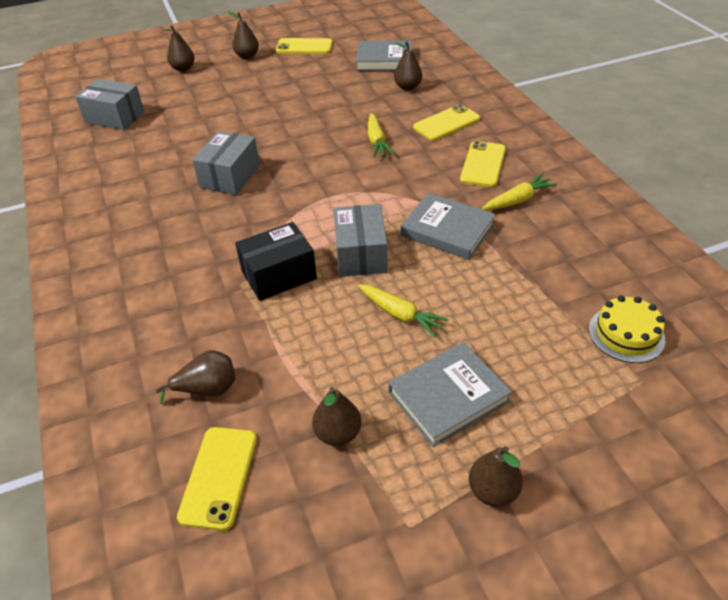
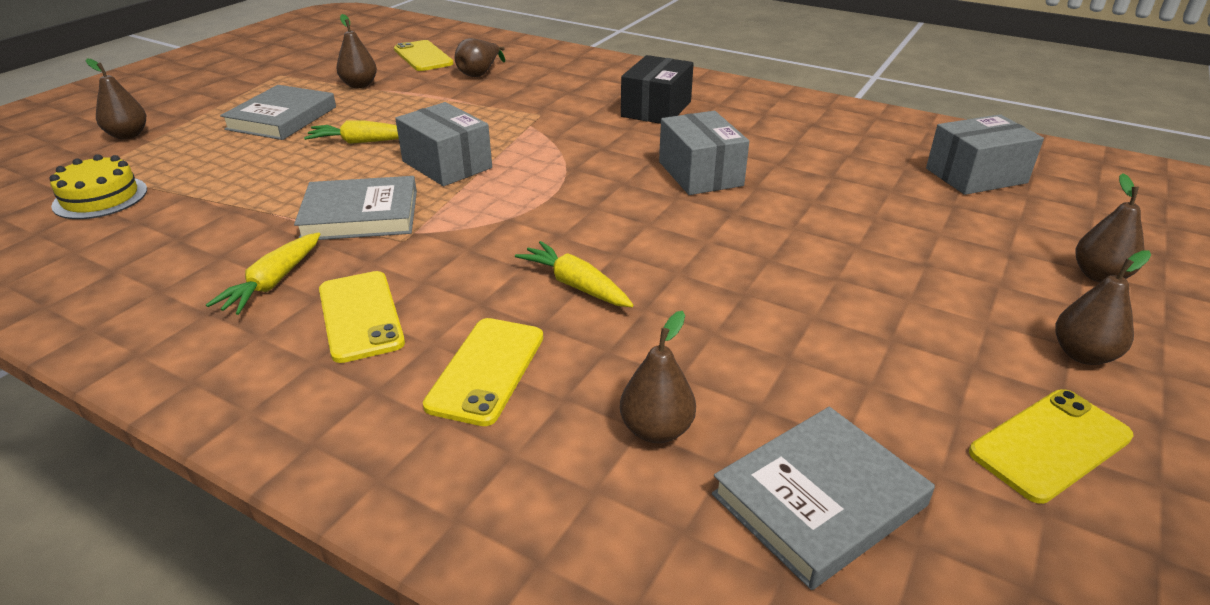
camera: 140 degrees right, 10 degrees down
black box [235,222,317,301] -> black box moved to [621,55,694,124]
brown pear [469,446,523,507] -> brown pear moved to [86,59,146,139]

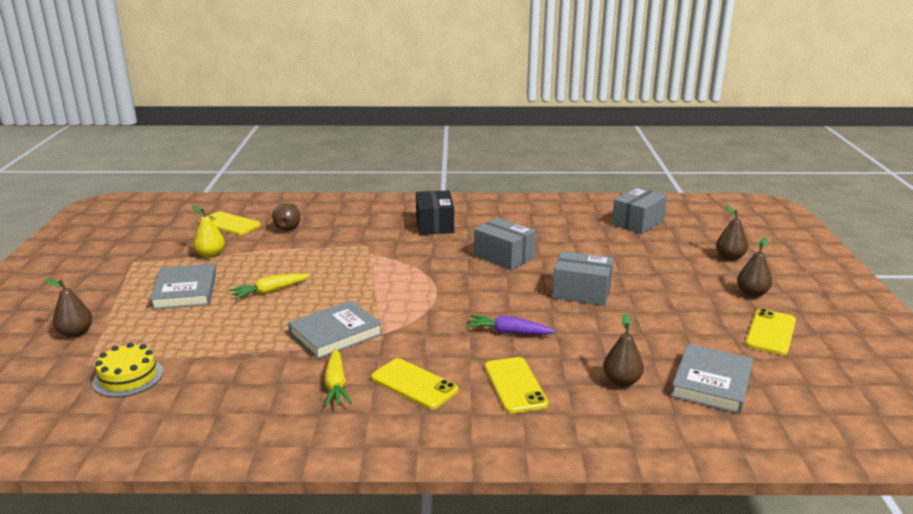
camera: 30 degrees left, 10 degrees down
brown pear [336,14,377,88] -> yellow pear [193,205,225,258]
grey box [395,102,492,186] -> grey box moved to [552,251,613,306]
yellow carrot [515,241,633,307] -> purple carrot [466,315,556,335]

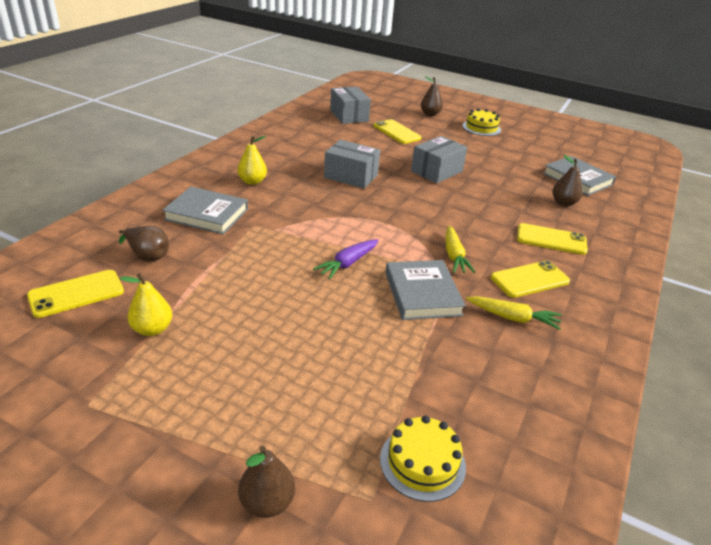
camera: 65 degrees left, 10 degrees up
grey book [150,264,216,310] -> grey book moved to [162,187,248,235]
yellow carrot [229,273,310,299] -> yellow carrot moved to [446,226,475,273]
black box [416,191,454,235] -> yellow pear [237,136,267,185]
purple carrot [466,315,556,335] -> purple carrot moved to [313,239,379,279]
grey box [474,218,536,270] -> grey box turned 45 degrees clockwise [324,140,380,189]
brown pear [737,237,772,297] -> yellow cake [462,108,501,136]
yellow phone [745,309,796,355] -> yellow phone moved to [373,119,422,144]

